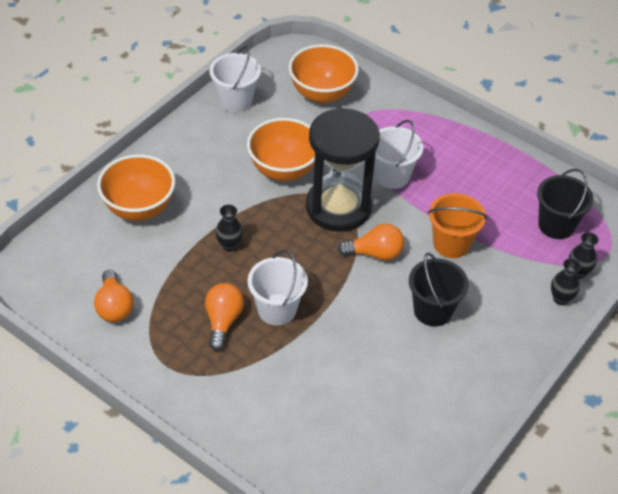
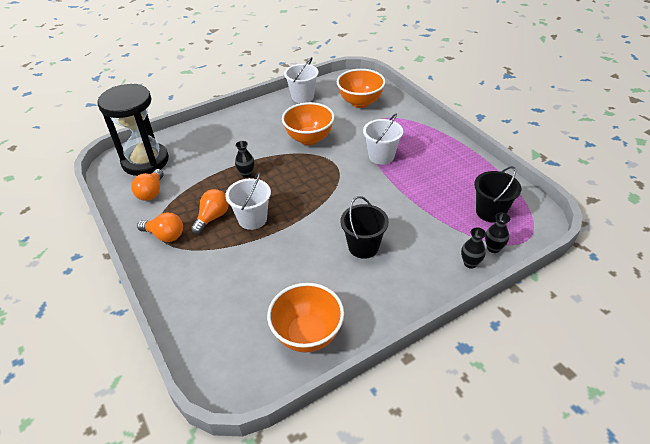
camera: 25 degrees right, 5 degrees down
orange bowl [97,154,175,221] -> orange bowl moved to [267,283,344,353]
black hourglass [306,108,380,232] -> black hourglass moved to [97,84,169,176]
orange light bulb [338,223,404,261] -> orange light bulb moved to [137,212,183,242]
orange bucket [428,193,487,258] -> none

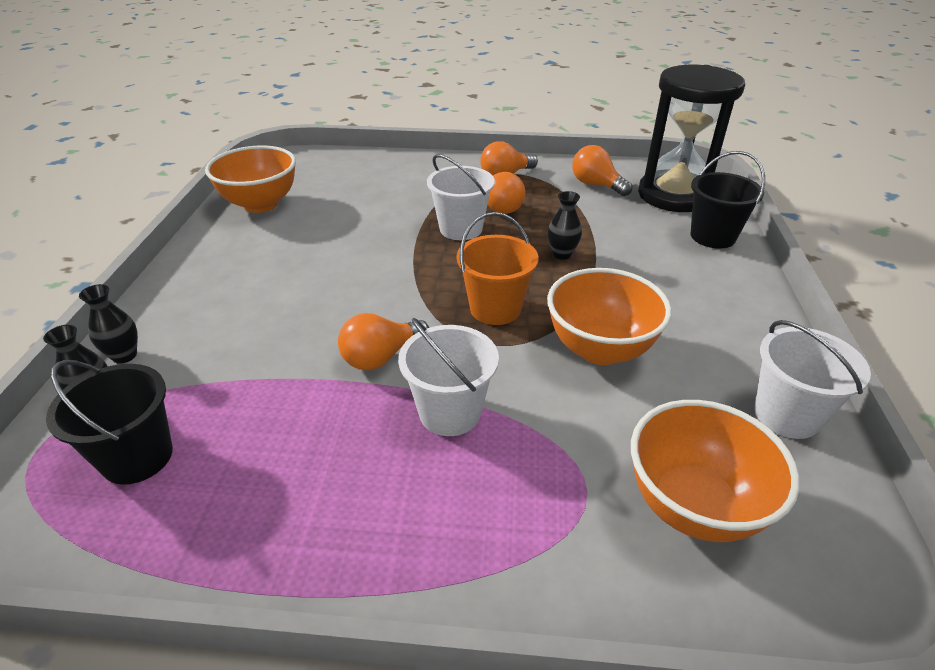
camera: 125 degrees right, 5 degrees down
black bucket [340,196,389,259] -> black bucket moved to [691,151,765,248]
none -> orange light bulb [338,313,429,370]
none -> orange bucket [457,212,538,325]

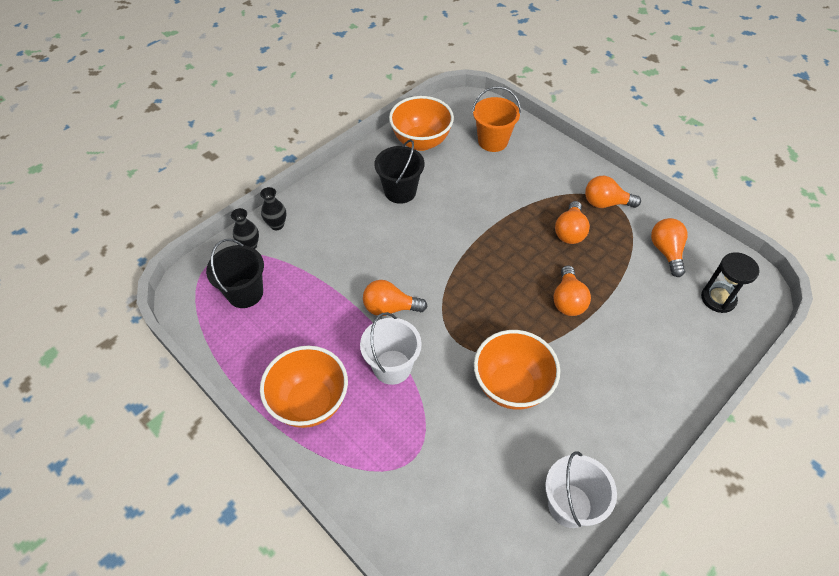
camera: 40 degrees right, 15 degrees up
white bucket [427,154,495,240] -> none
orange bucket [457,212,538,325] -> orange bucket moved to [472,86,521,152]
black vase [548,191,582,260] -> orange light bulb [553,265,591,316]
orange bowl [631,400,800,542] -> orange bowl moved to [260,346,348,428]
black hourglass [638,65,745,212] -> black hourglass [701,252,760,313], size x0.52
black bucket [691,151,765,248] -> black bucket moved to [374,139,424,204]

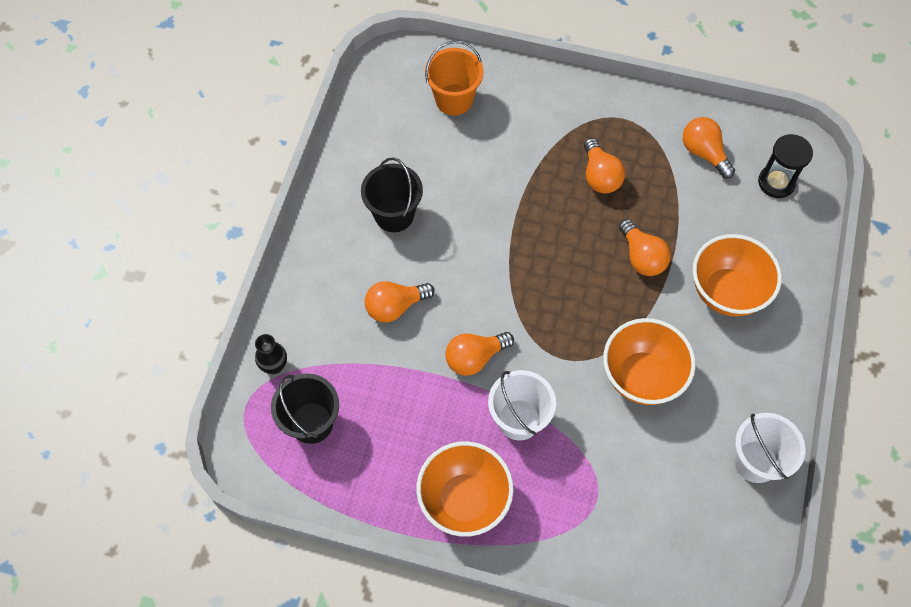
camera: 30 degrees left, 10 degrees up
black vase [260,187,286,230] -> none
orange bowl [389,96,454,151] -> orange bowl moved to [693,234,782,316]
orange light bulb [585,176,641,208] -> orange light bulb moved to [365,281,435,323]

